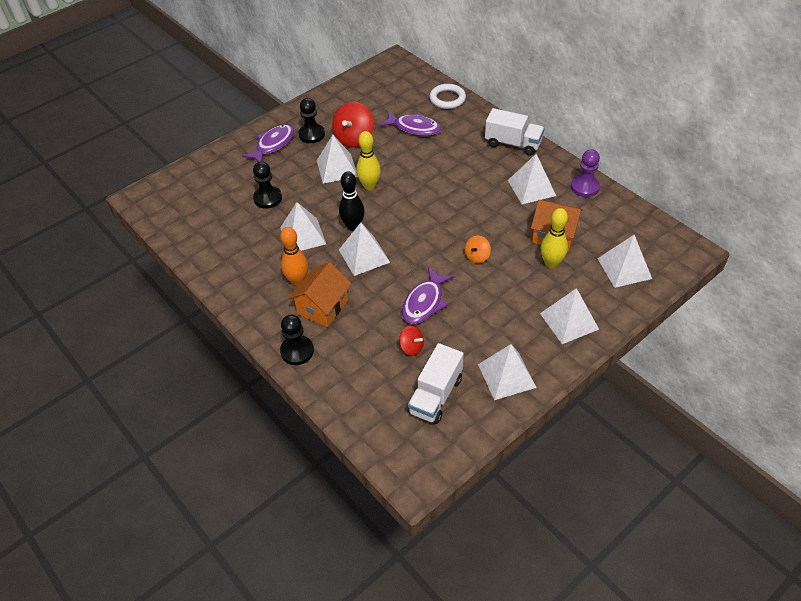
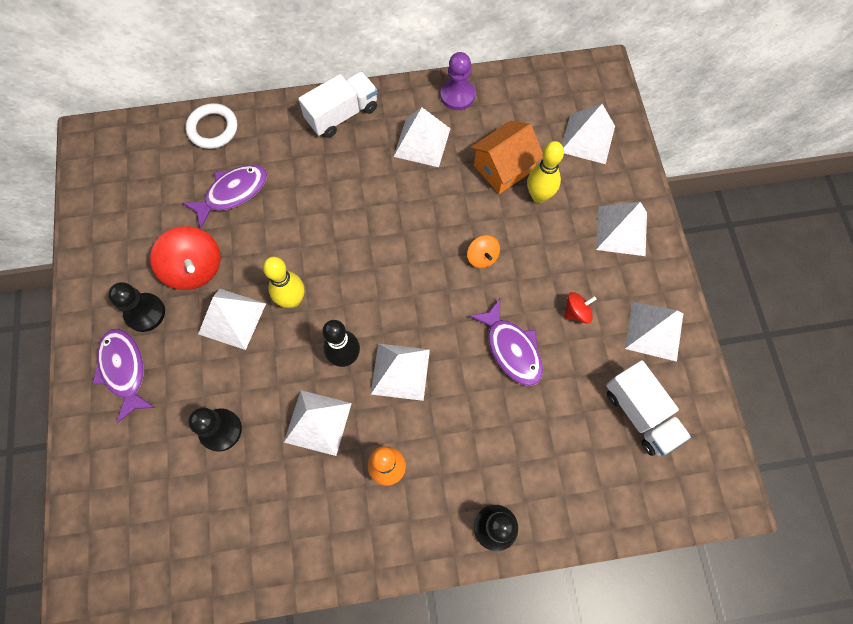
camera: 60 degrees left, 20 degrees up
orange house [289,262,351,327] -> none
red spinning top [399,326,424,356] -> red spinning top moved to [564,292,596,324]

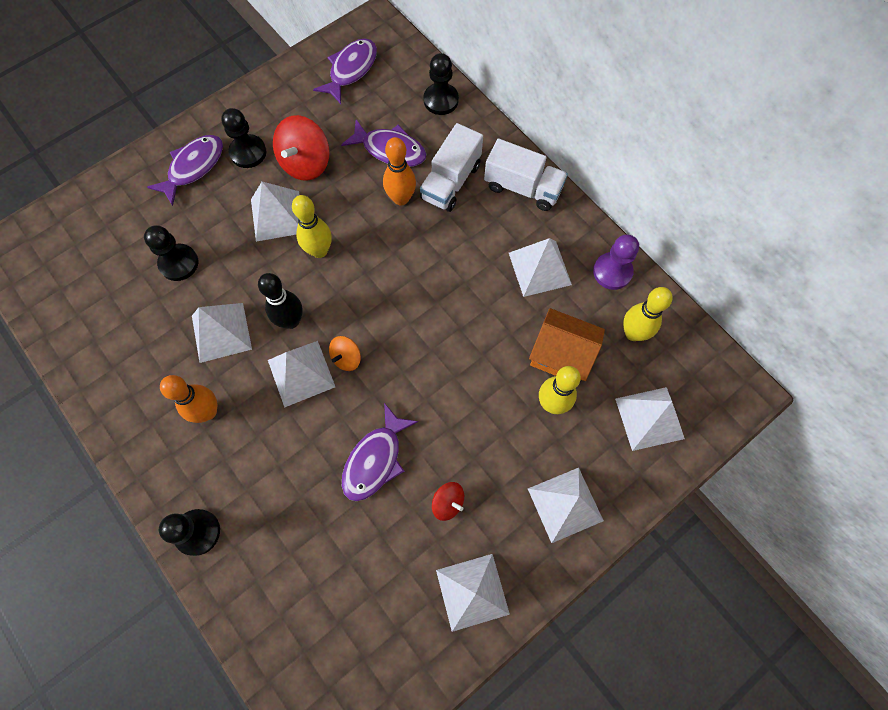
camera: 60 degrees right, 0 degrees up
white ring [186,103,237,149] -> black pawn [423,53,459,115]
orange spinning top [467,235,500,268] -> orange spinning top moved to [329,336,361,371]
white truck [606,360,691,456] -> white truck moved to [420,123,483,212]
none -> purple fish [313,38,377,104]
none -> orange bowling pin [383,137,416,206]
none -> yellow bowling pin [623,287,673,341]

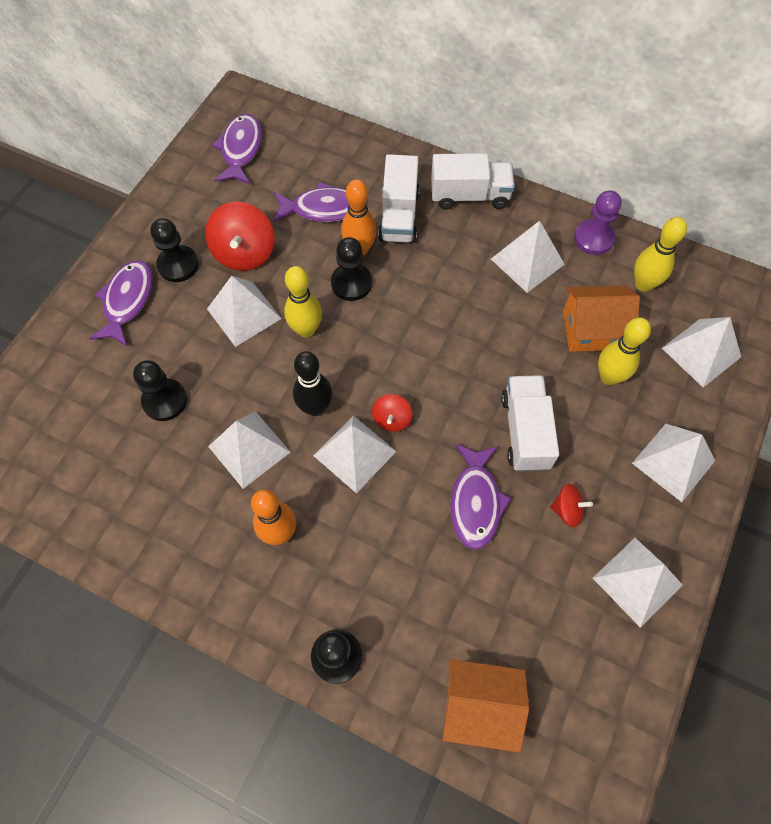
camera: 25 degrees left, 5 degrees down
orange spinning top [329,336,361,371] -> red spinning top [372,394,413,432]
black pawn [423,53,459,115] -> black pawn moved to [331,237,372,301]
none -> orange house [442,659,529,753]
none -> white truck [501,375,559,472]

